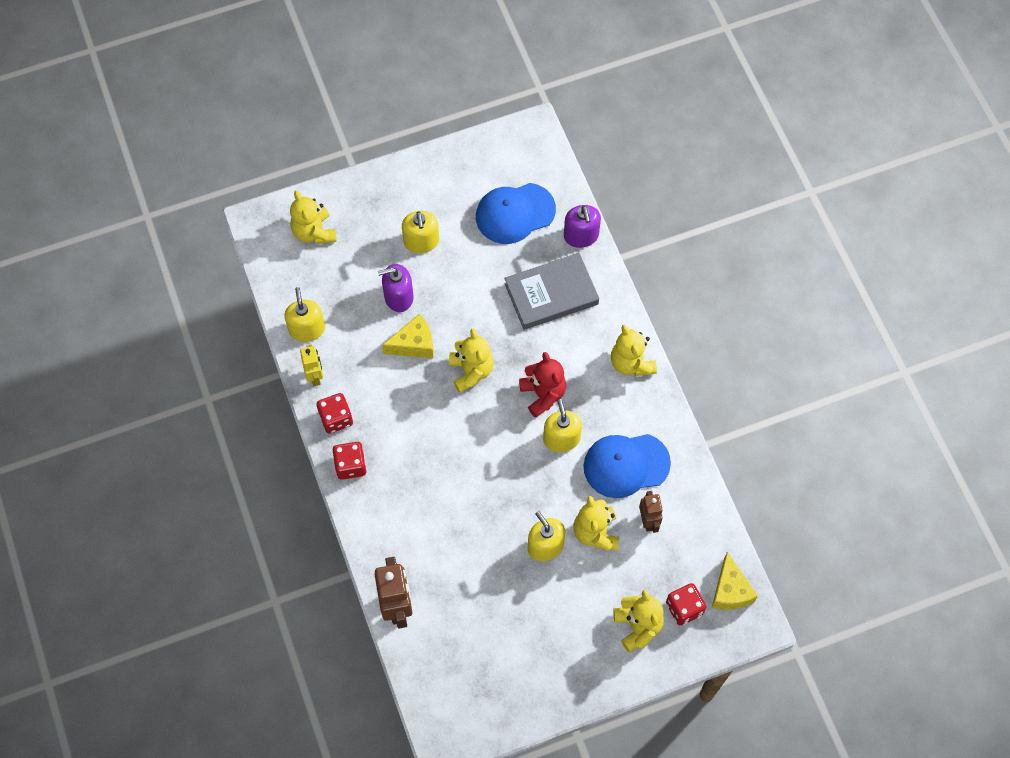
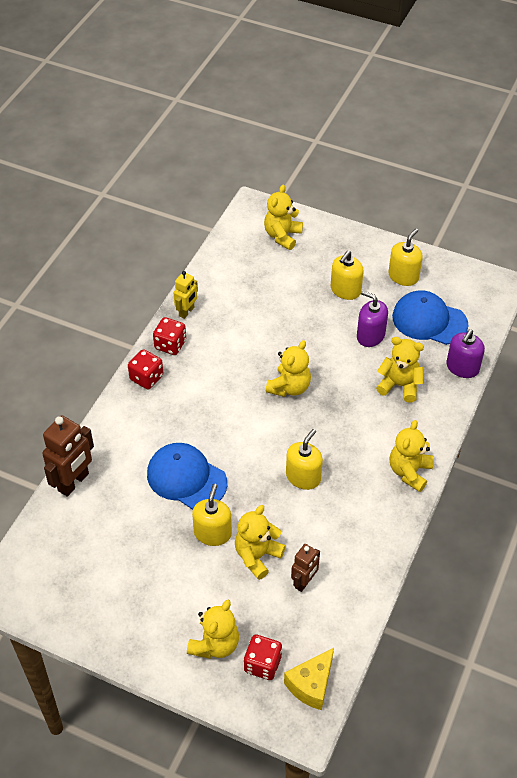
camera: 45 degrees right, 15 degrees down
yellow soap dispenser [284,287,325,342] -> yellow soap dispenser moved to [388,228,423,286]
purple soap dispenser [378,264,414,312] -> purple soap dispenser moved to [357,291,388,347]
yellow cheese [382,314,434,358] -> none
grey book [504,253,599,330] -> yellow teddy bear [376,337,424,403]
red teddy bear [519,352,566,418] -> none
blue cap [583,434,671,498] -> blue cap moved to [147,443,227,510]

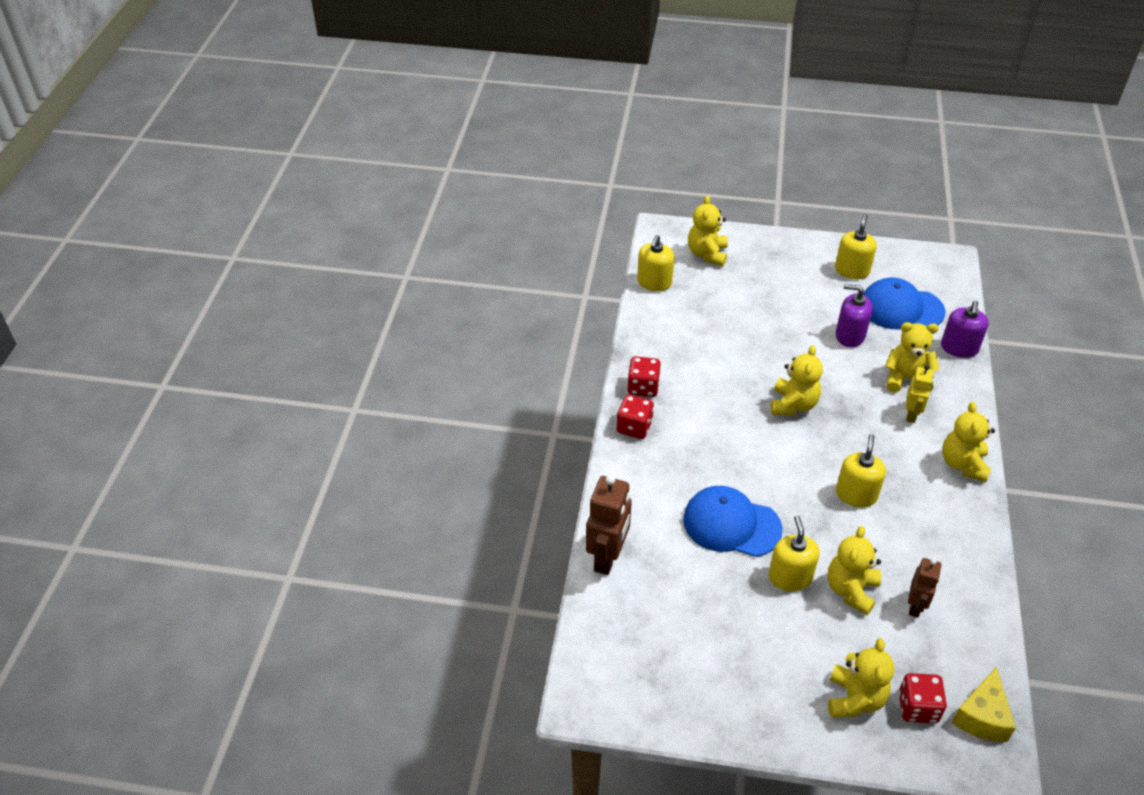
camera: 15 degrees left, 5 degrees down
yellow robot [174,271,198,319] -> yellow robot moved to [906,365,933,423]
yellow soap dispenser [331,251,364,300] -> yellow soap dispenser moved to [637,235,674,291]

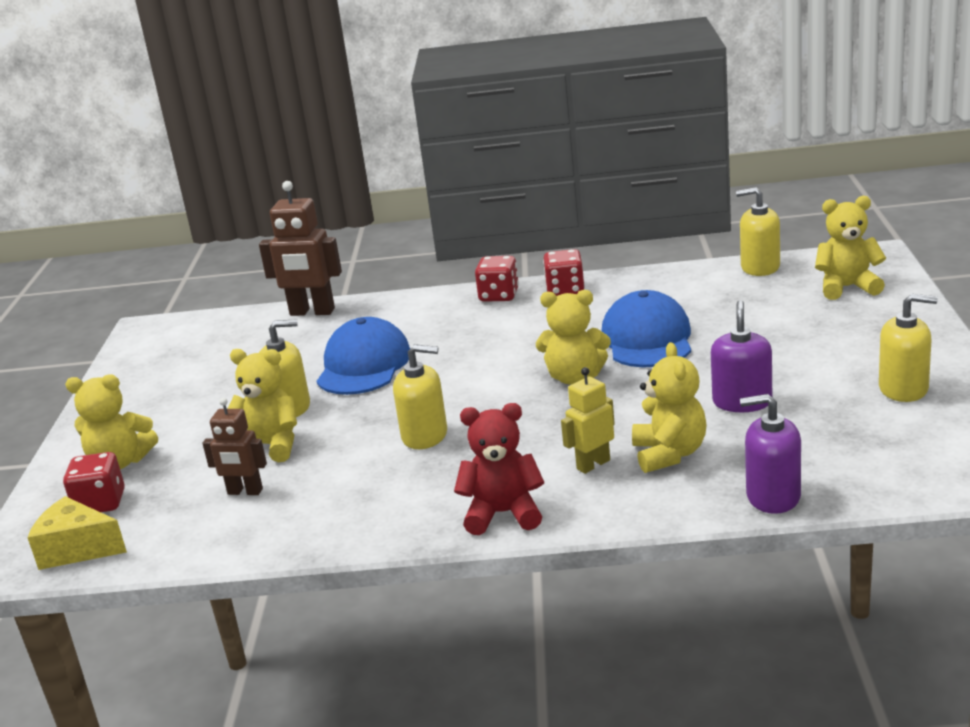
camera: 85 degrees right, 20 degrees down
blue cap [863,278,946,329] -> blue cap moved to [602,290,691,367]
yellow robot [906,365,933,423] -> yellow robot turned 135 degrees clockwise [561,367,615,474]
yellow teddy bear [942,402,995,482] -> red teddy bear [454,403,544,535]

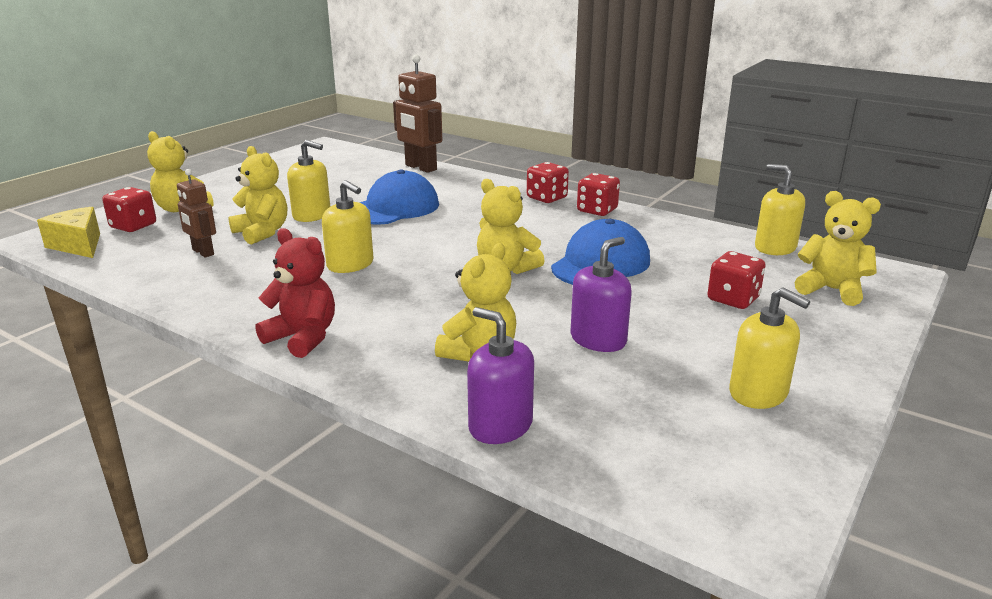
camera: 30 degrees right, 0 degrees up
yellow robot [561,367,615,474] -> none
none -> red dice [707,251,766,309]

